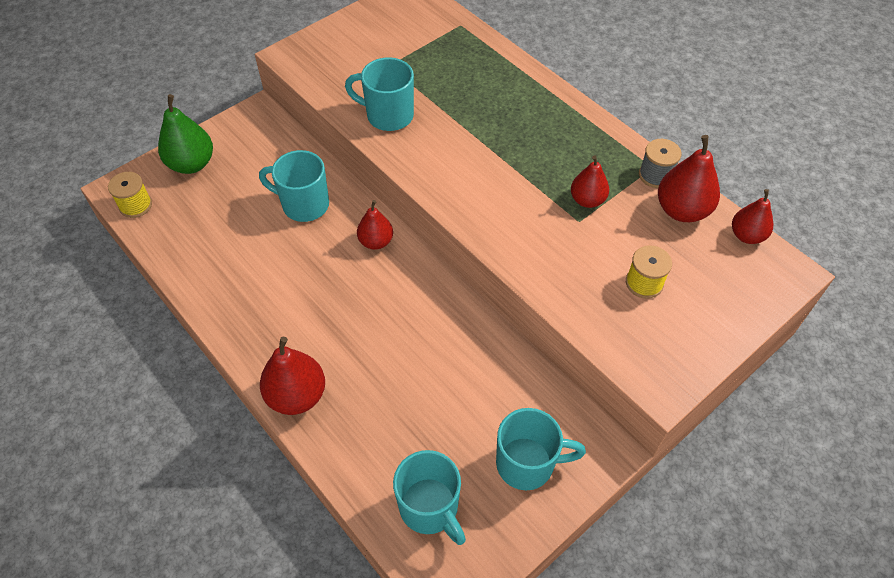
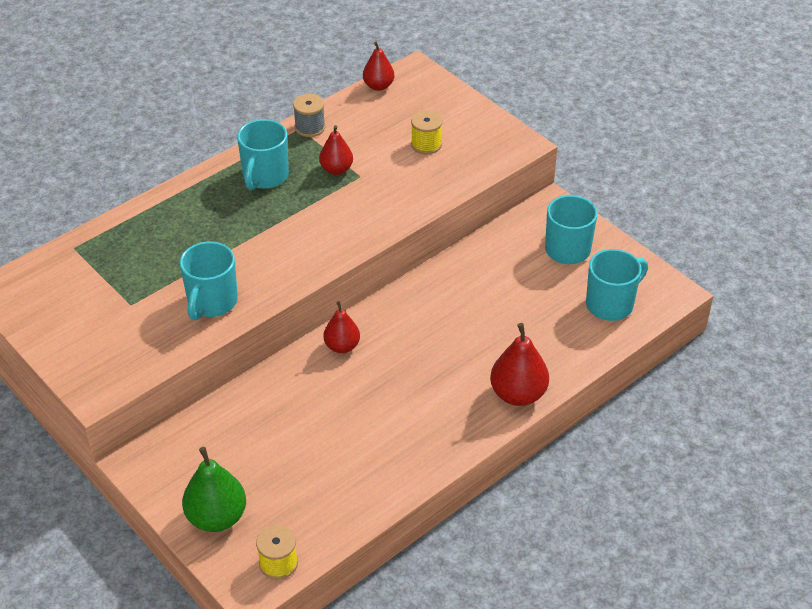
camera: 90 degrees left, 10 degrees down
turquoise mug [259,150,329,222] -> turquoise mug moved to [237,119,289,190]
red pear [658,135,720,222] -> none

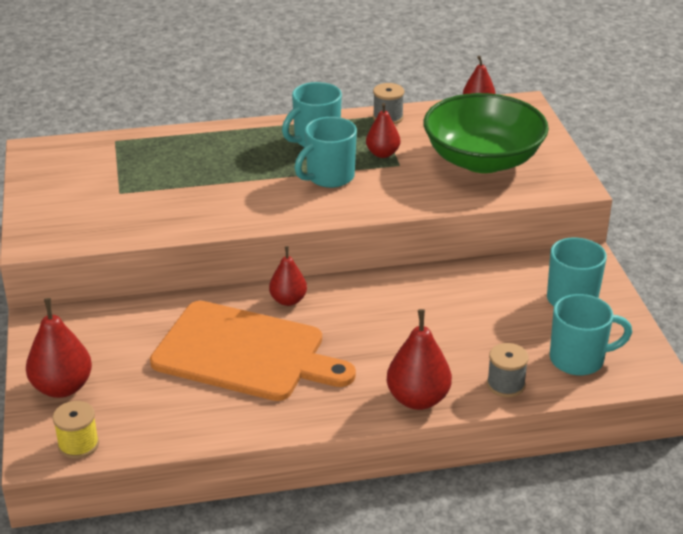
camera: 30 degrees right, 10 degrees down
turquoise mug [180,241,238,320] -> turquoise mug moved to [295,117,357,188]
green pear [182,447,246,532] -> red pear [26,298,92,398]
yellow spool [411,110,443,154] -> green bowl [423,93,549,173]
none -> orange cutting board [150,301,356,401]
none -> grey spool [487,343,529,397]

